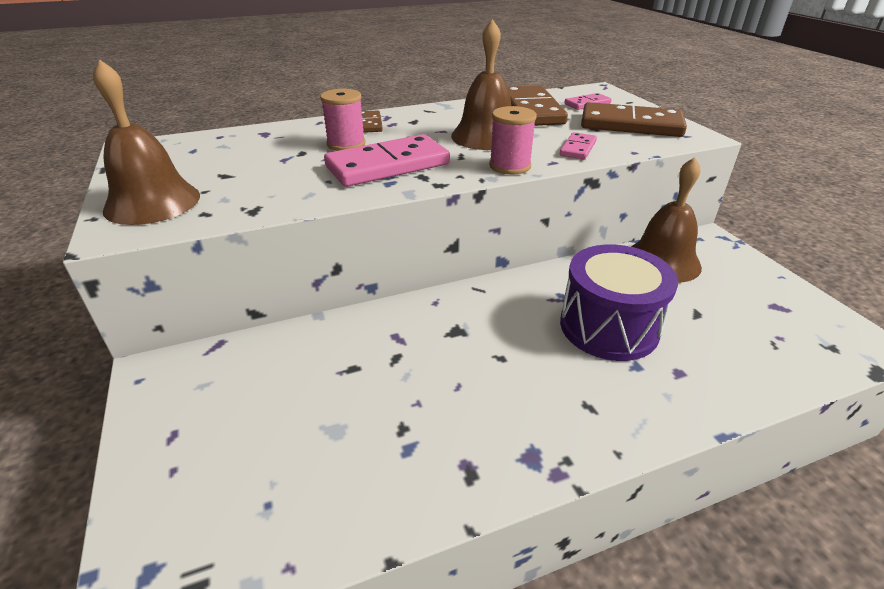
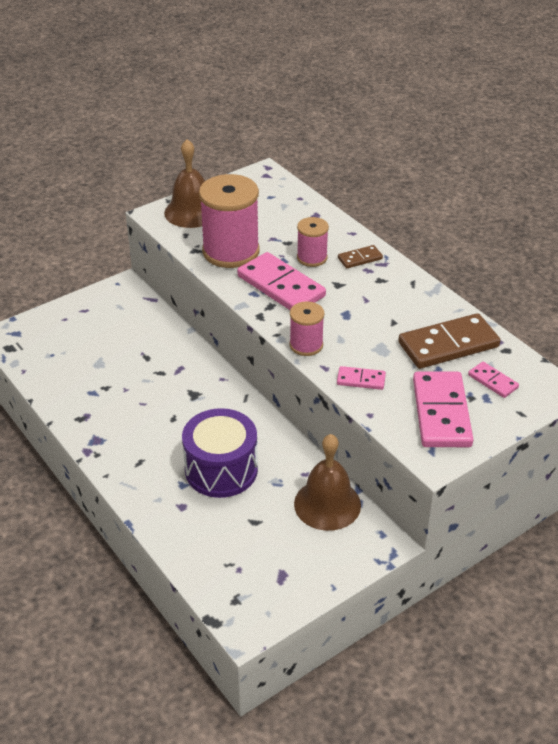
camera: 75 degrees right, 5 degrees up
brown bell [451,19,511,150] -> none
brown domino [581,102,687,137] -> pink domino [413,372,474,447]
none -> pink spool [199,174,260,268]

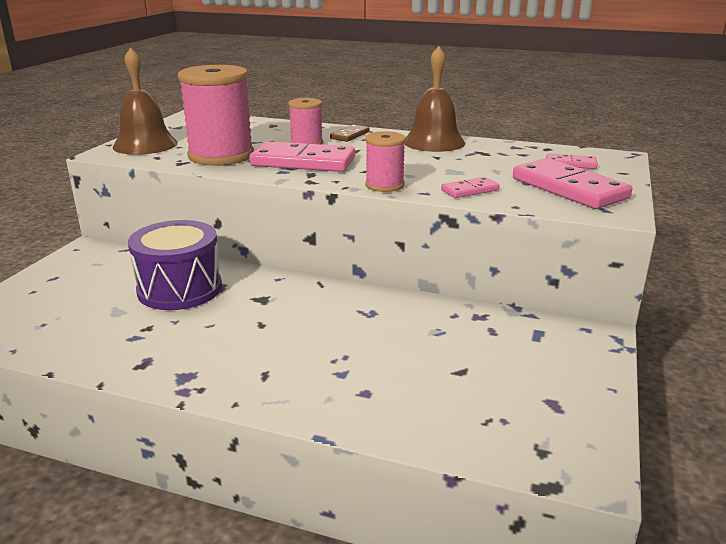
camera: 35 degrees left, 15 degrees down
purple drum [182,408,258,498] -> purple drum moved to [128,220,222,310]
brown bell [294,434,361,531] -> brown bell moved to [404,46,465,152]
brown domino [398,313,501,369] -> none

